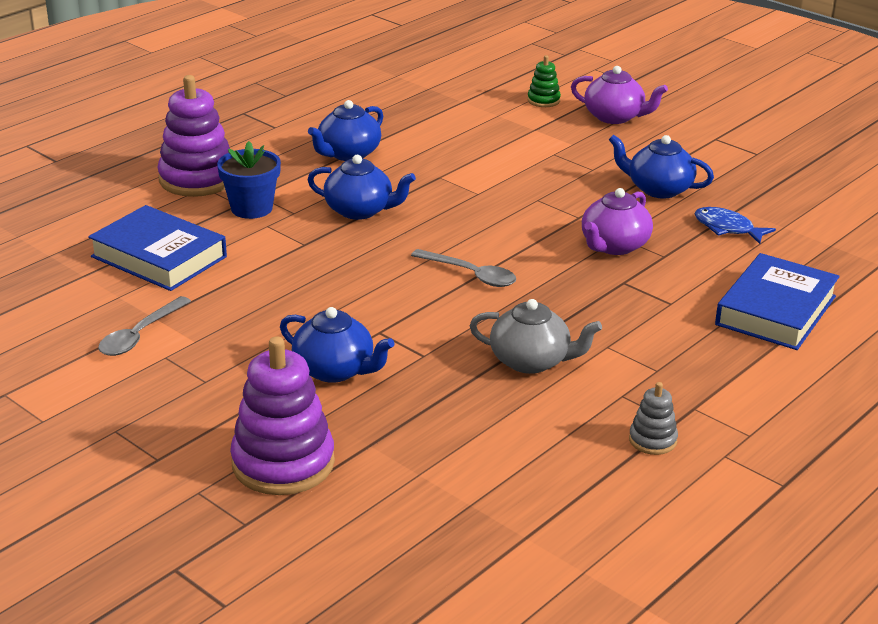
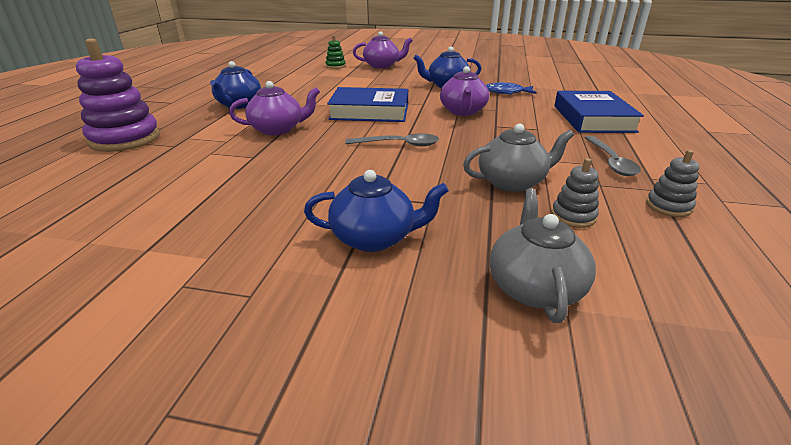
camera: 30 degrees left, 0 degrees up
blue book [88,205,227,291] -> blue book moved to [327,87,408,122]
grey spoon [98,296,191,356] -> grey spoon moved to [585,136,641,176]
blue flower pot [217,141,281,219] -> none
purple stacking toy [230,336,335,495] -> none
blue teapot [308,155,416,220] -> purple teapot [229,81,320,135]
none -> grey teapot [490,188,596,323]
none -> grey stacking toy [552,158,599,228]

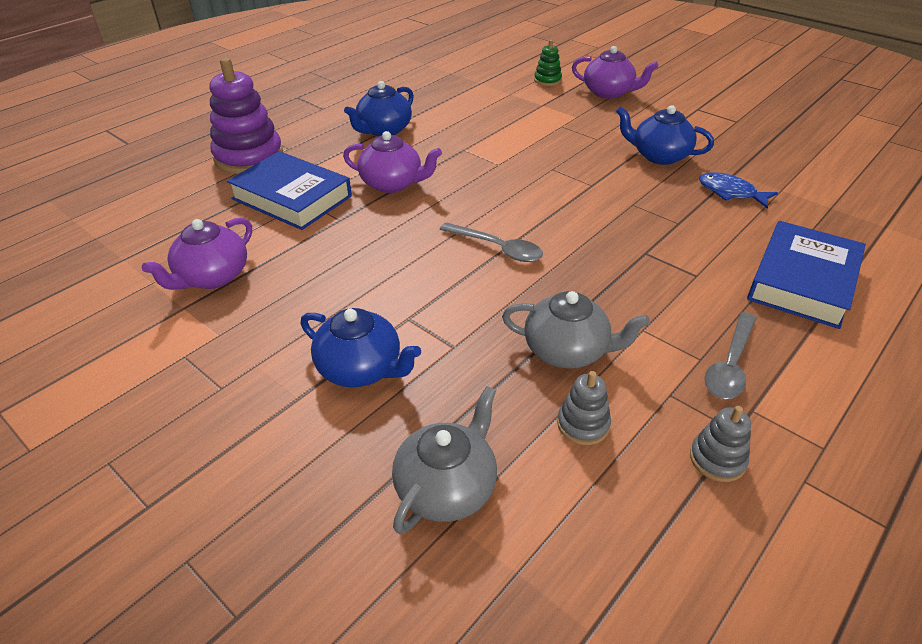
camera: 30 degrees right, 10 degrees up
blue book [327,87,408,122] -> blue book moved to [227,151,352,230]
purple teapot [440,66,489,116] -> purple teapot moved to [142,218,252,290]

